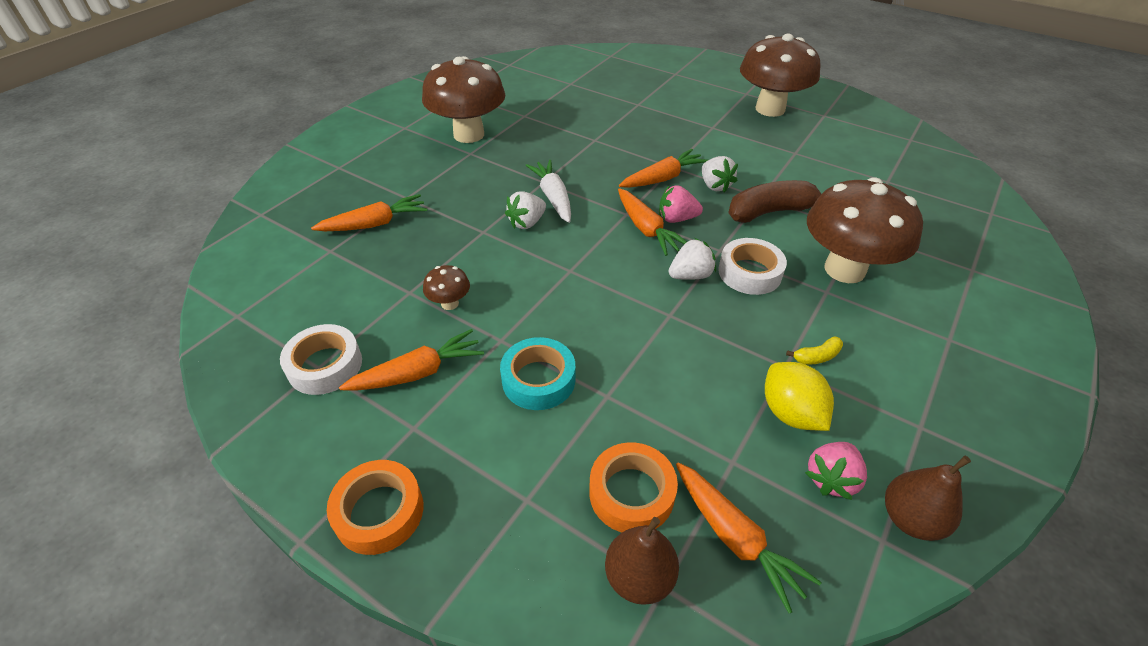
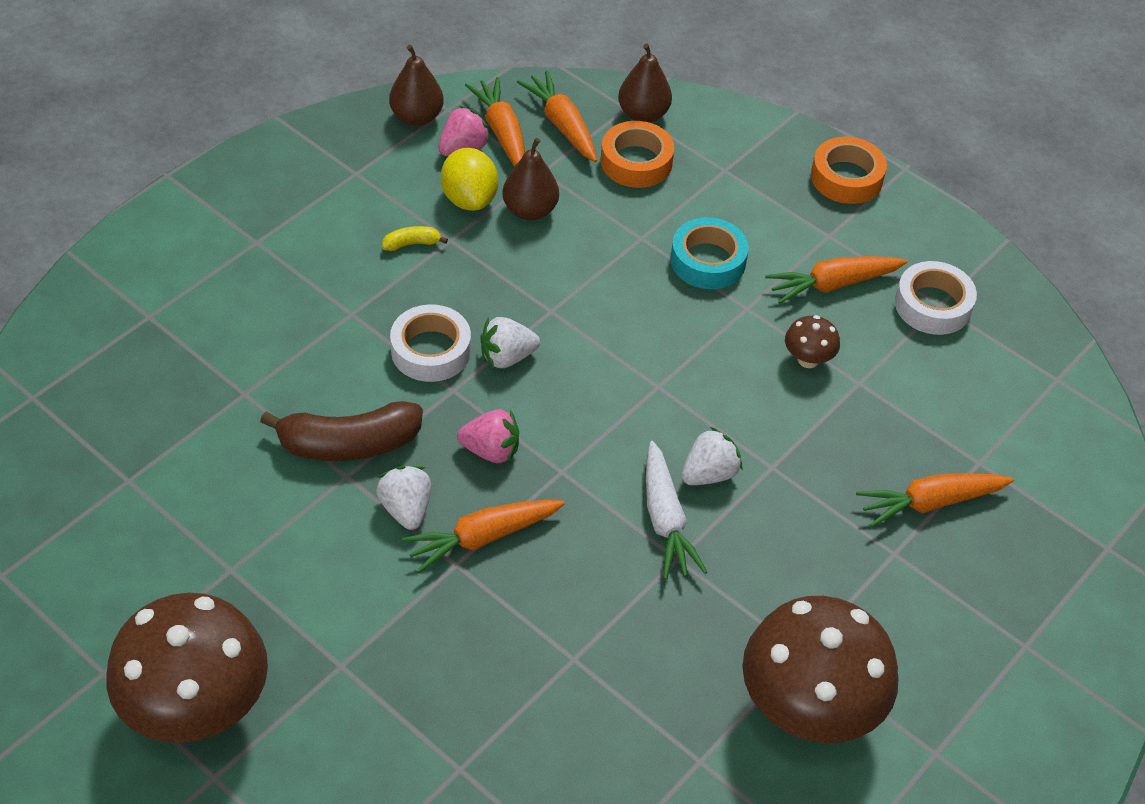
camera: 175 degrees left, 5 degrees up
orange carrot [618,188,687,256] -> orange carrot moved to [465,77,525,167]
brown mushroom [807,177,923,283] -> none
none -> brown pear [503,138,559,220]

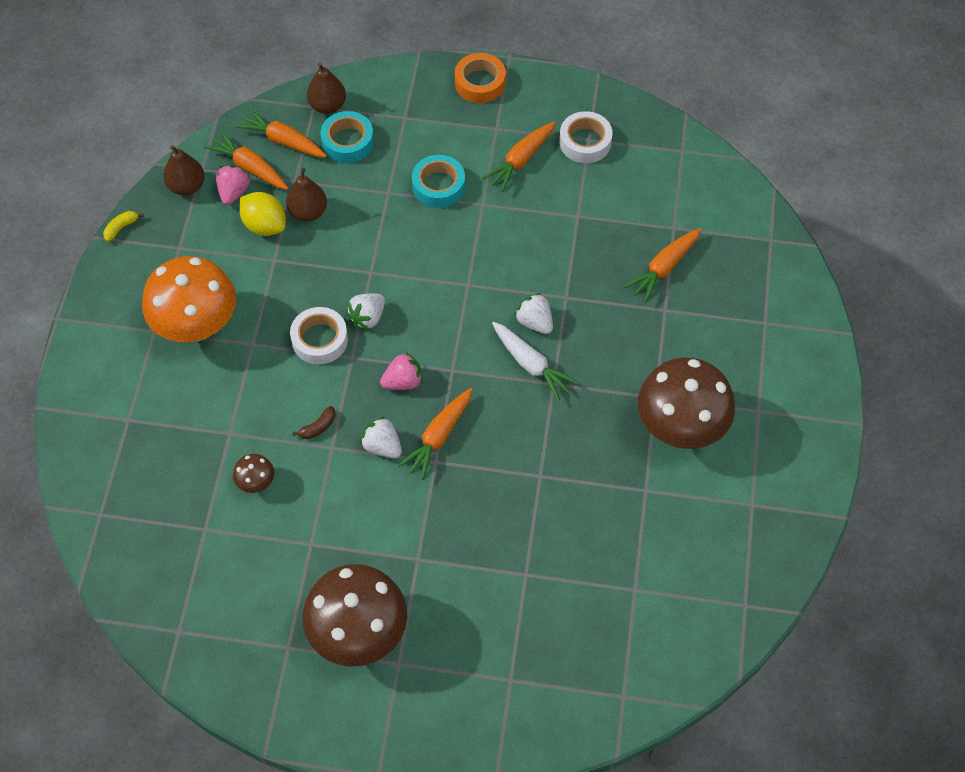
camera: 30 degrees left, 10 degrees up
brown banana [260,401,423,461] -> brown banana [292,406,336,439], size x0.45
yellow banana [382,226,448,251] -> yellow banana moved to [103,211,144,242]
orange tape [601,121,674,188] -> turquoise tape [321,111,374,163]
white strawberry [682,427,742,485] -> white strawberry turned 60 degrees counterclockwise [514,293,553,334]
brown mushroom [785,315,840,368] -> brown mushroom moved to [233,454,274,493]
none -> orange mushroom [142,256,236,342]

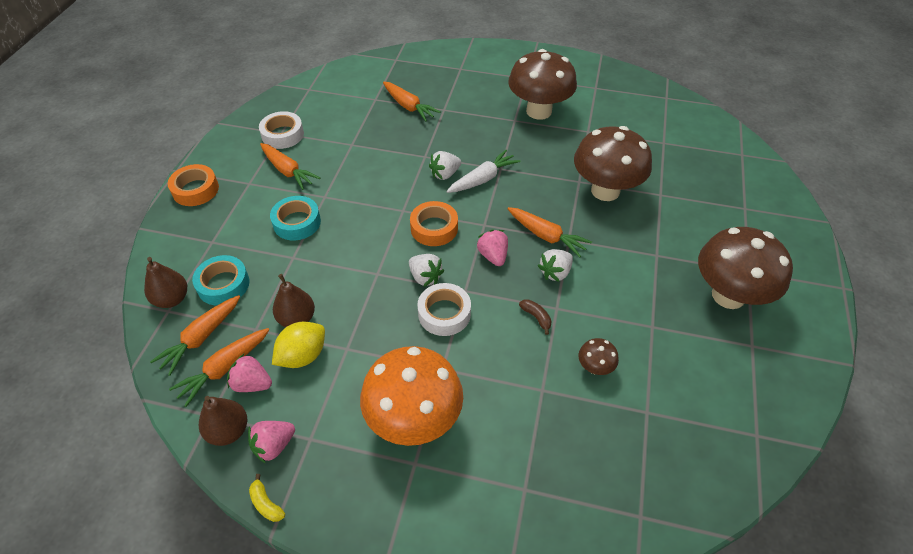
camera: 85 degrees left, 10 degrees down
none -> pink strawberry [248,421,295,463]
none -> orange tape [410,201,458,246]
none -> brown mushroom [574,126,652,201]

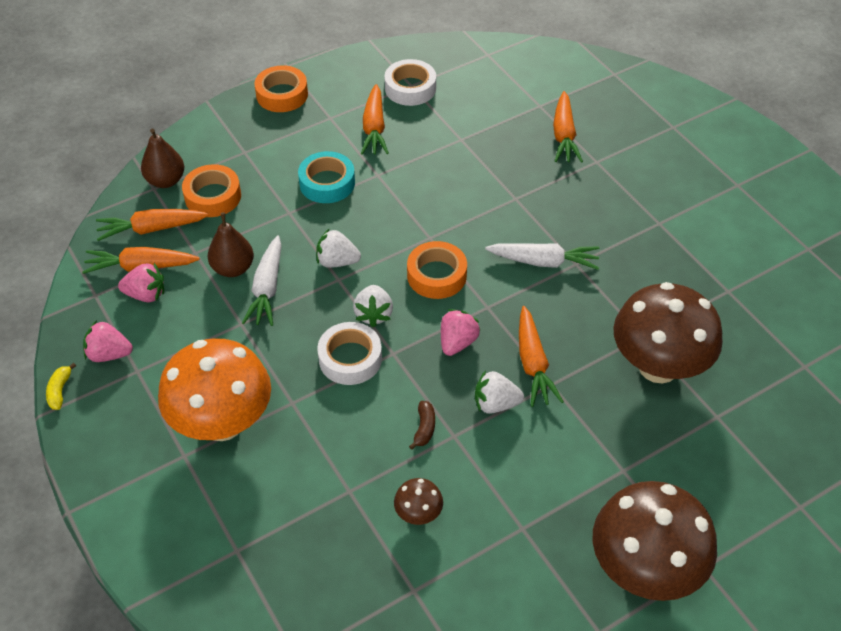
camera: 45 degrees right, 0 degrees up
turquoise tape [192,255,250,306] -> orange tape [182,164,241,217]
brown pear [199,396,247,446] -> none
pink strawberry [227,353,272,392] -> pink strawberry turned 120 degrees clockwise [118,263,164,302]
yellow lemon [272,322,325,368] -> none
white strawberry [429,151,461,180] -> white strawberry moved to [316,229,361,268]
brown mushroom [508,49,577,120] -> none
none -> white carrot [242,235,282,326]

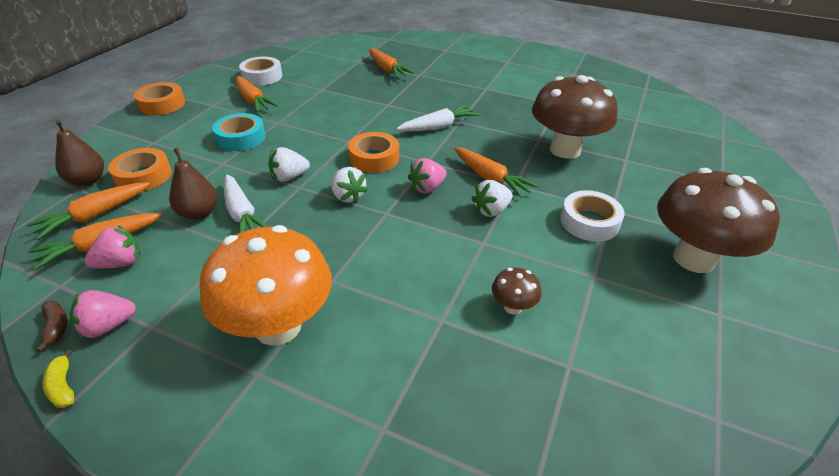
camera: 35 degrees left, 10 degrees down
white tape [317,322,382,385] -> white tape moved to [560,190,625,242]
brown banana [409,401,435,450] -> brown banana moved to [36,301,67,352]
pink strawberry [441,309,480,356] -> pink strawberry turned 120 degrees counterclockwise [408,158,447,193]

